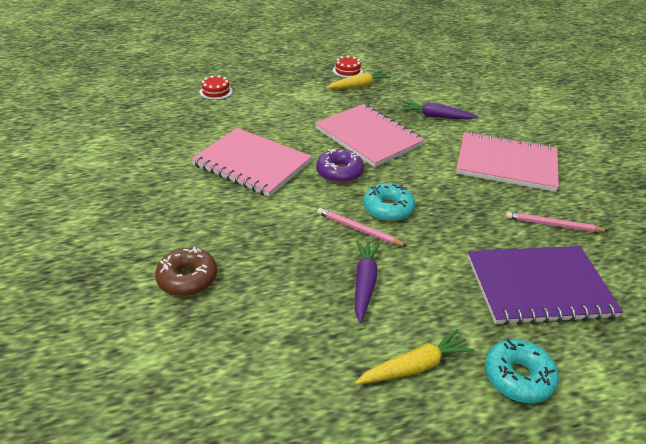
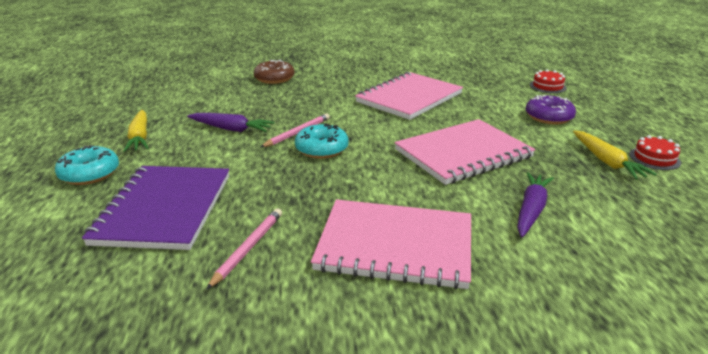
camera: 100 degrees right, 10 degrees down
purple donut [316,149,364,183] -> purple donut moved to [526,95,576,124]
pink notebook [456,132,559,192] -> pink notebook turned 75 degrees clockwise [311,199,471,289]

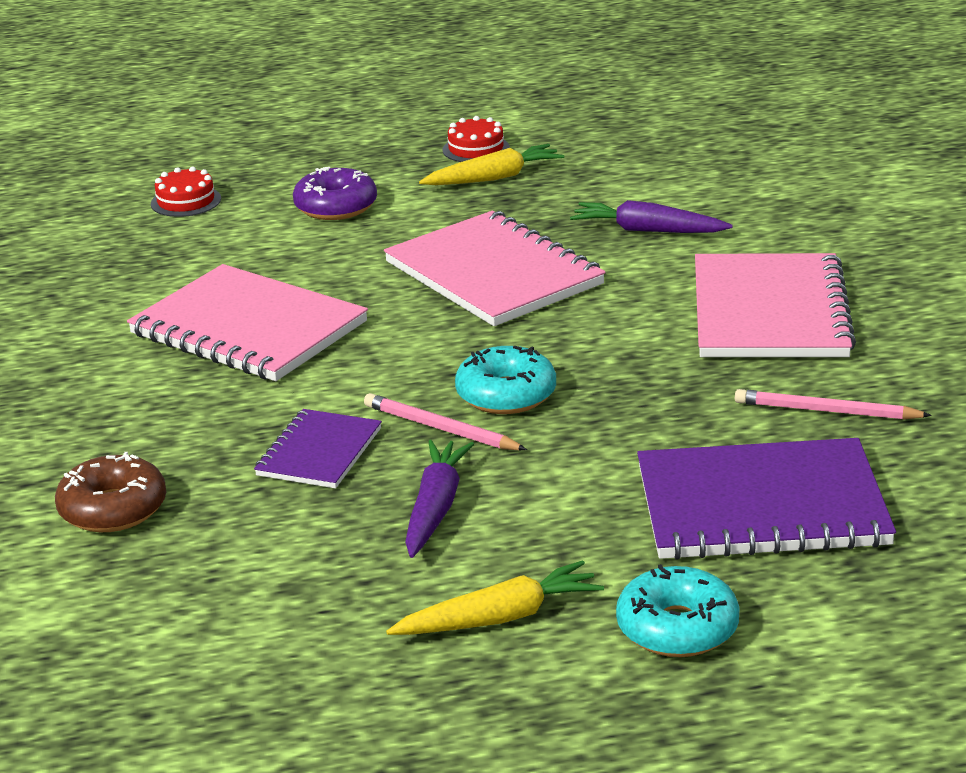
camera: 95 degrees left, 0 degrees up
none -> purple notebook [254,409,382,488]

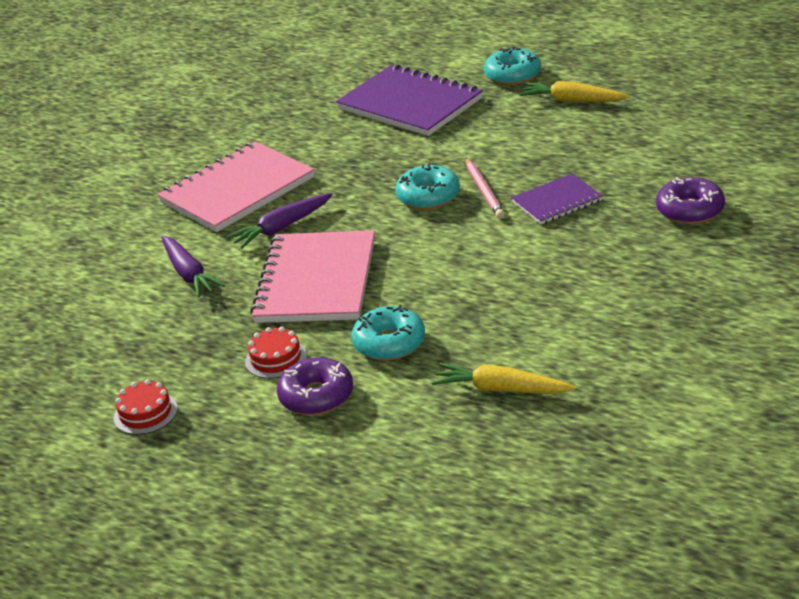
camera: 135 degrees left, 5 degrees up
brown donut [55,452,166,532] -> purple donut [656,177,725,224]
pink notebook [127,264,368,381] -> none
red cake [151,166,221,217] -> red cake moved to [245,326,307,379]
purple carrot [405,440,474,558] -> purple carrot moved to [227,193,333,249]
yellow carrot [419,144,564,185] -> yellow carrot moved to [432,363,576,393]
pink pencil [735,389,932,420] -> none
none -> turquoise donut [352,305,425,361]

